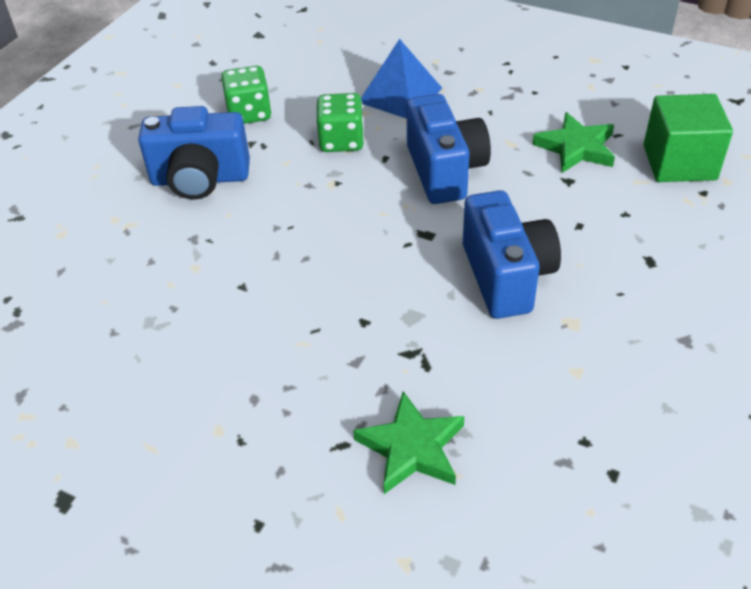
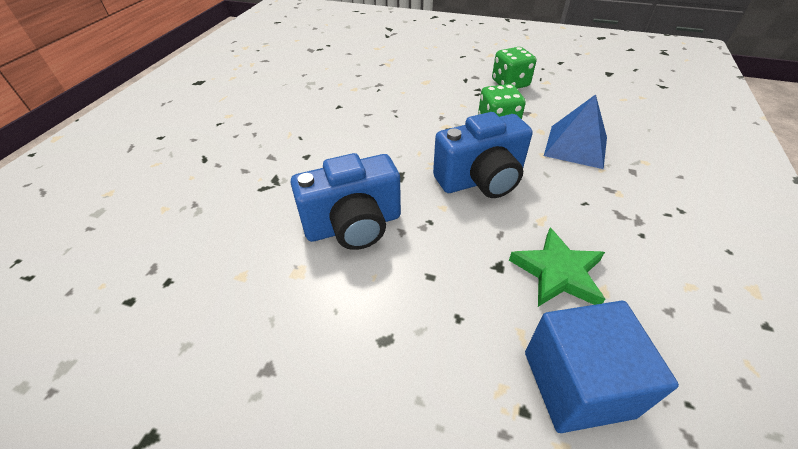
camera: 80 degrees right, 0 degrees up
blue camera [138,106,250,200] -> none
green star [353,391,464,494] -> none
green cube [643,94,733,182] -> blue cube [525,301,679,433]

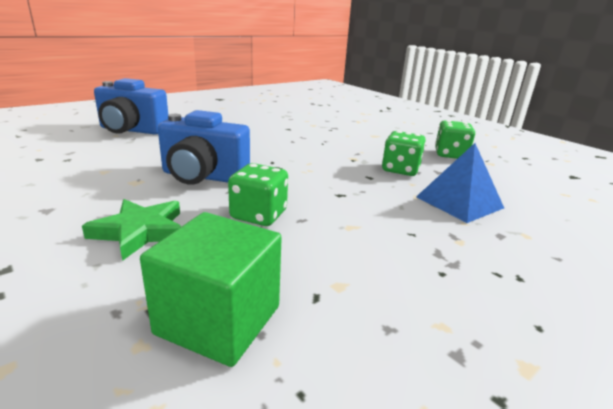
camera: 30 degrees right, 20 degrees down
blue camera [433,112,532,198] -> blue camera moved to [94,78,168,135]
green star [509,228,605,307] -> green star moved to [82,199,182,261]
blue cube [525,301,679,433] -> green cube [140,212,282,367]
none -> green dice [228,163,288,226]

